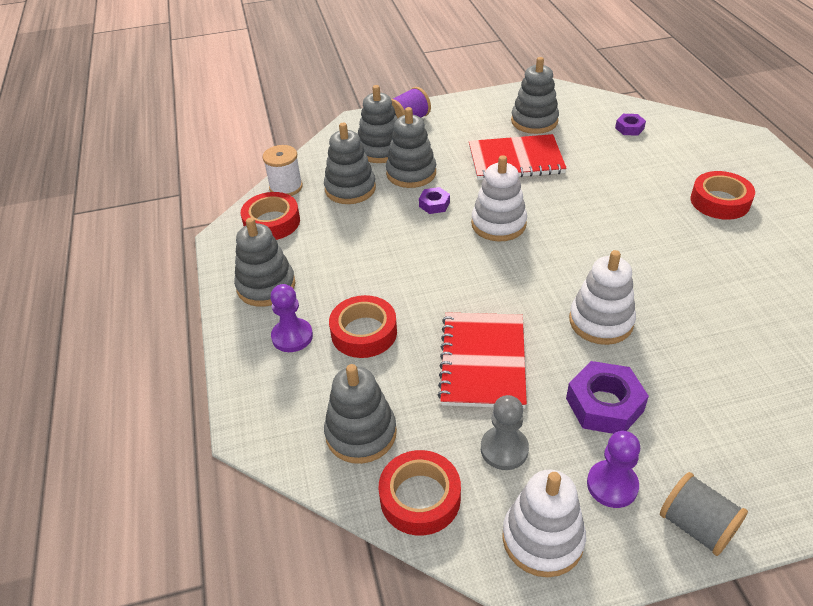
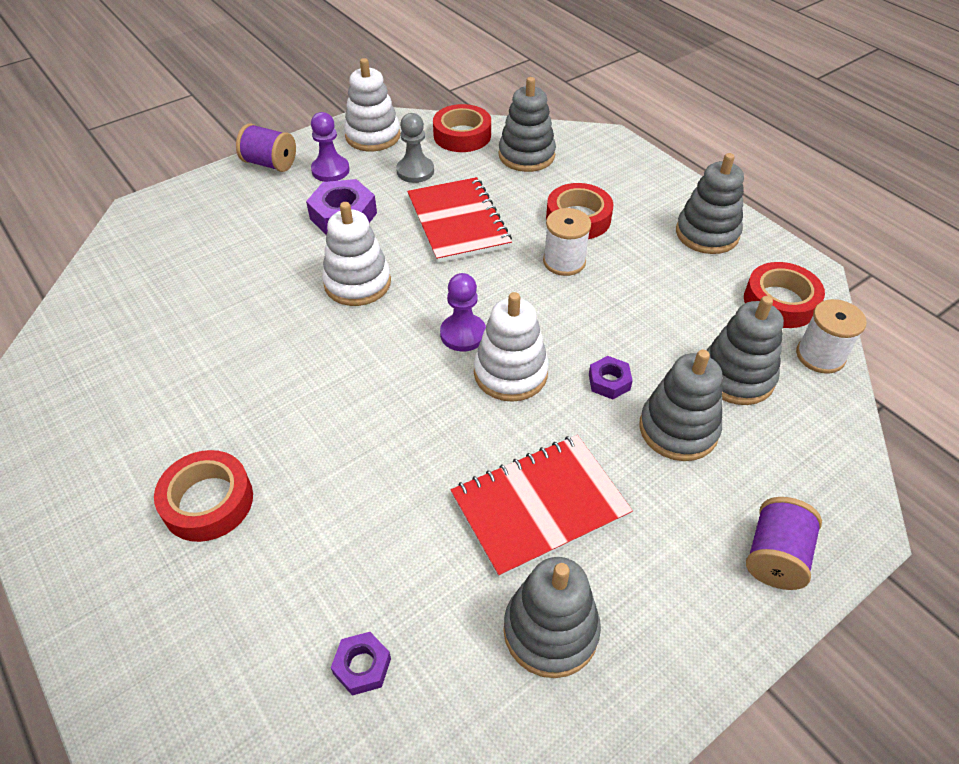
camera: 155 degrees right, 5 degrees up
purple pawn [270,284,313,352] -> purple pawn moved to [440,273,486,351]
grey stacking toy [358,85,398,163] -> none
grey spool [660,472,748,556] -> purple spool [236,124,296,172]
none -> white spool [543,208,591,276]

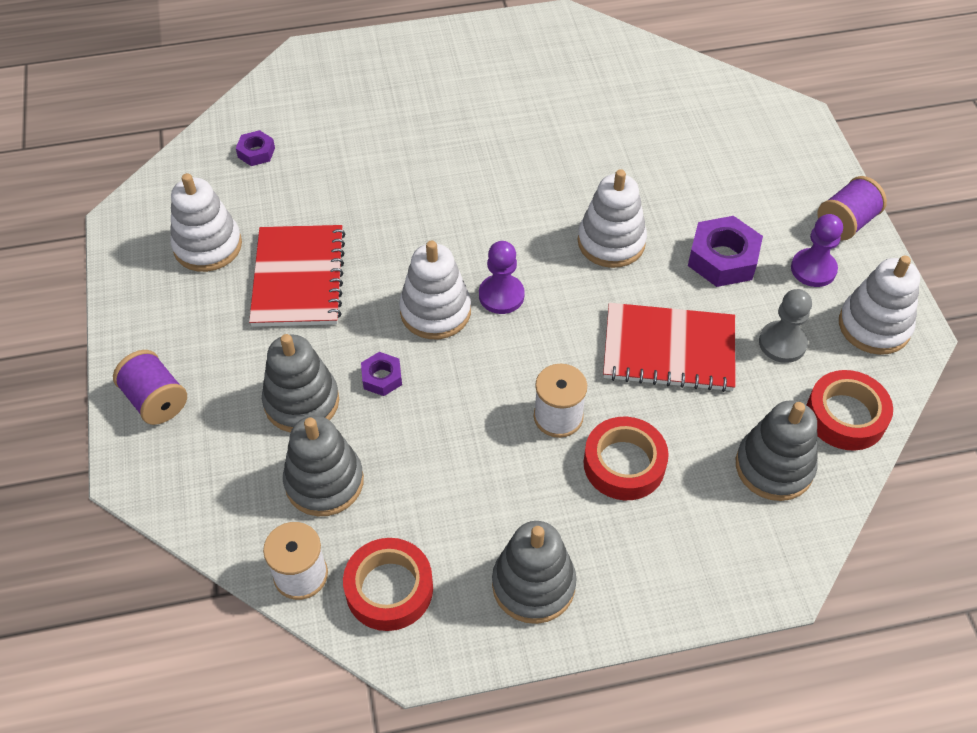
camera: 115 degrees right, 5 degrees up
red tape [154,450,253,542] -> none
grey stacking toy [503,557,601,678] -> white stacking toy [170,173,242,272]

